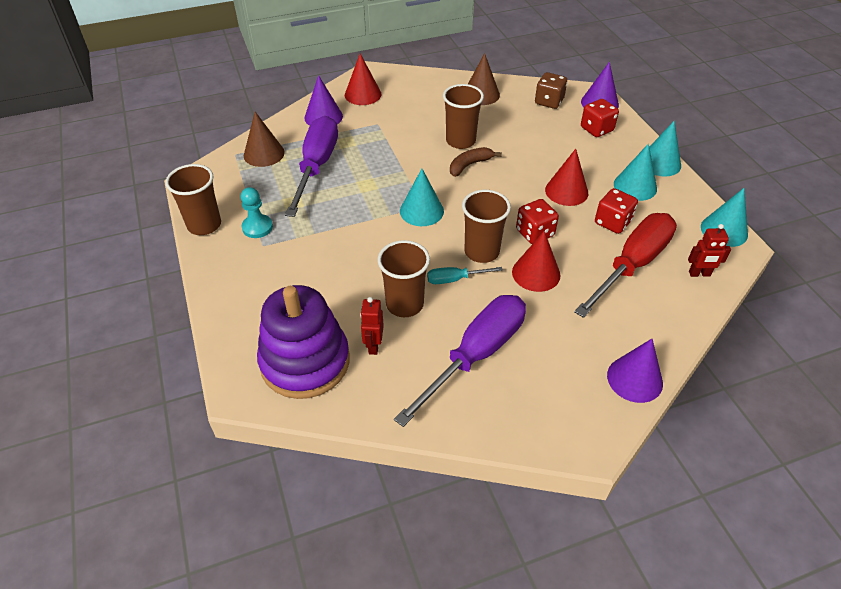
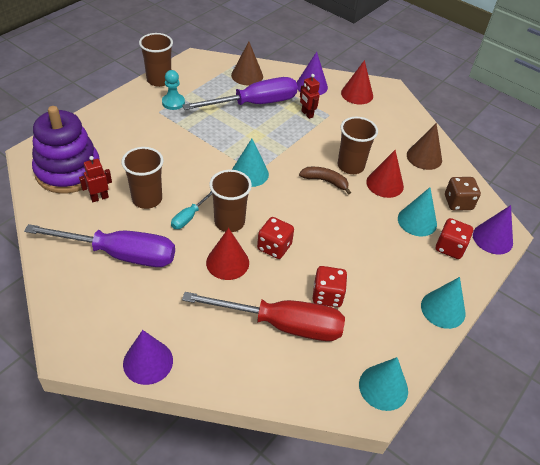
camera: 55 degrees right, 0 degrees up
turquoise screwdriver [427,267,503,284] -> turquoise screwdriver turned 105 degrees counterclockwise [171,191,212,229]
red cone [545,149,588,206] -> red cone moved to [366,150,404,198]
turquoise cone [614,144,657,201] -> turquoise cone moved to [398,187,437,236]
red robot [688,224,731,277] -> red robot moved to [300,74,320,119]

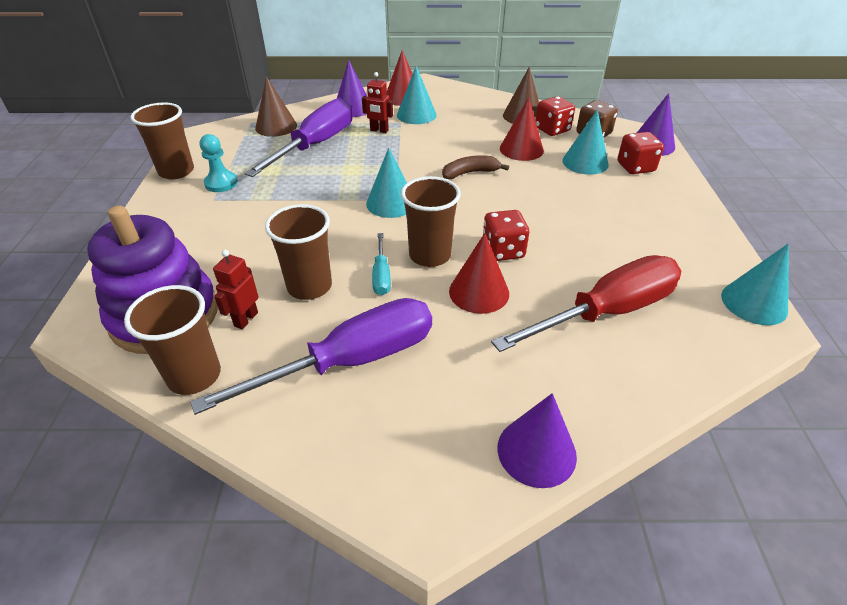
camera: 35 degrees left, 5 degrees down
red dice [312,266,347,307] -> red dice moved to [535,96,575,136]
brown cup [338,117,378,174] -> brown cup moved to [124,285,221,395]
turquoise cone [421,277,465,329] -> turquoise cone moved to [397,66,437,124]

